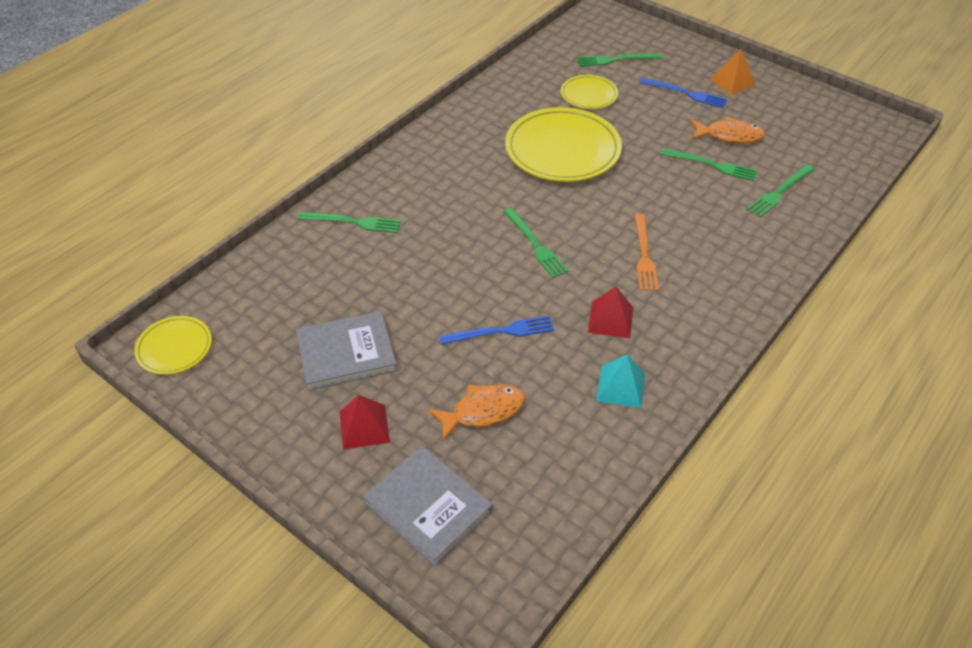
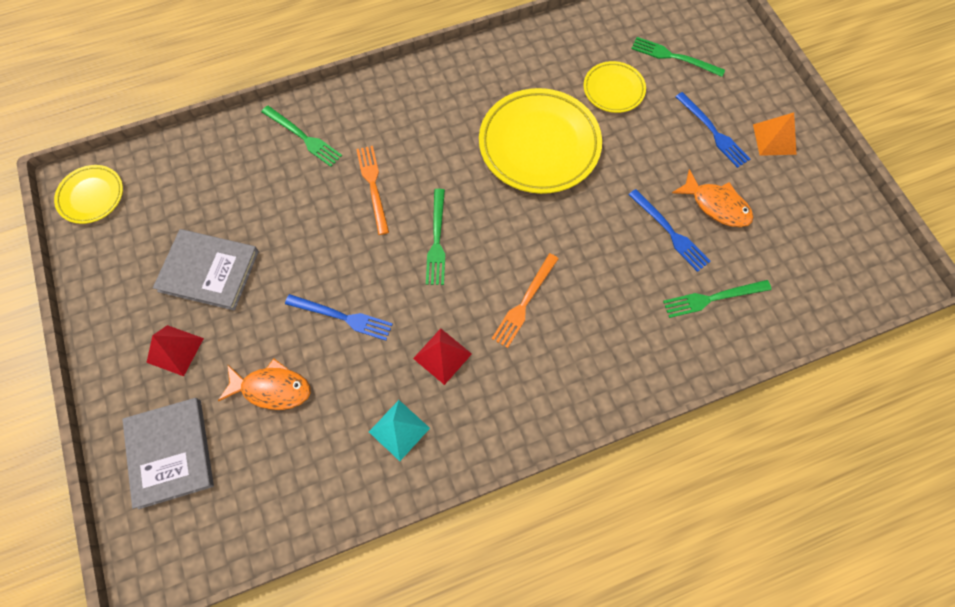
camera: 30 degrees right, 20 degrees up
green fork [660,148,757,181] -> blue fork [628,189,711,272]
none -> orange fork [356,146,389,235]

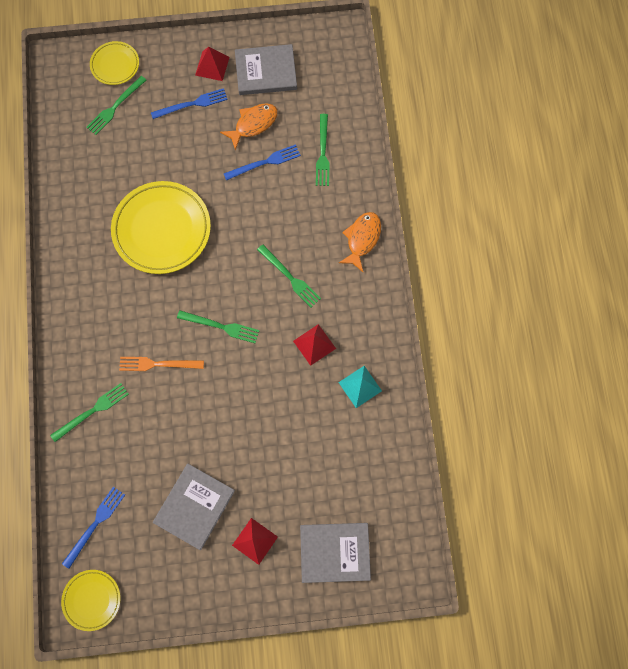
camera: 75 degrees left, 5 degrees up
orange fish [218,358,311,410] -> orange fish moved to [339,212,381,272]
blue fork [285,294,393,341] -> blue fork moved to [62,487,125,569]
orange fork [492,253,559,348] -> green fork [257,244,321,307]
yellow plate [583,61,646,113] -> yellow plate moved to [90,41,139,85]
orange pyramid [753,112,797,156] -> red pyramid [195,47,230,81]
none -> grey book [235,44,297,95]

